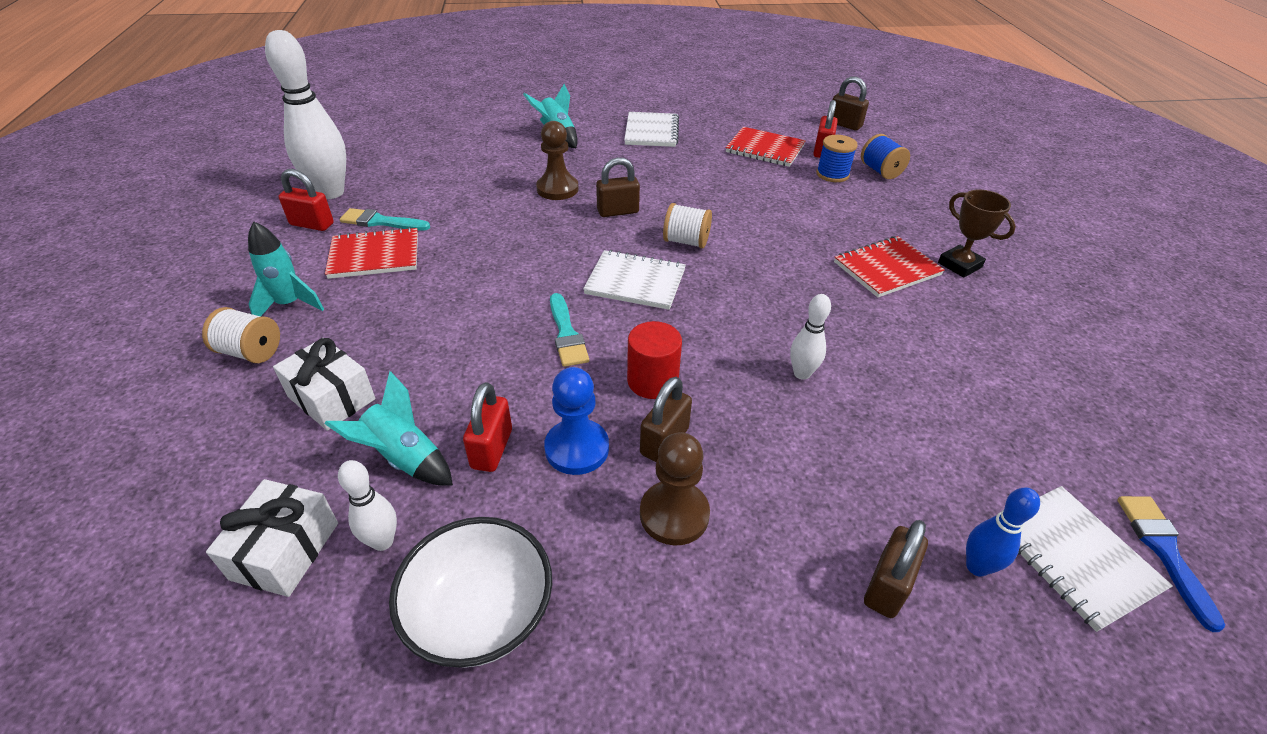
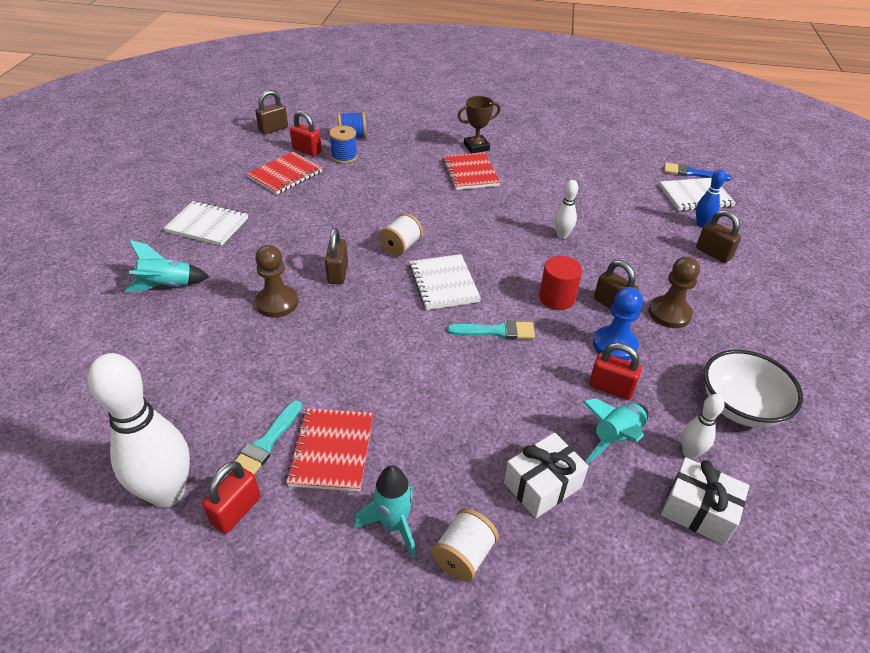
camera: 75 degrees left, 0 degrees up
white notebook [583,250,686,310] -> white notebook turned 45 degrees counterclockwise [409,254,481,310]

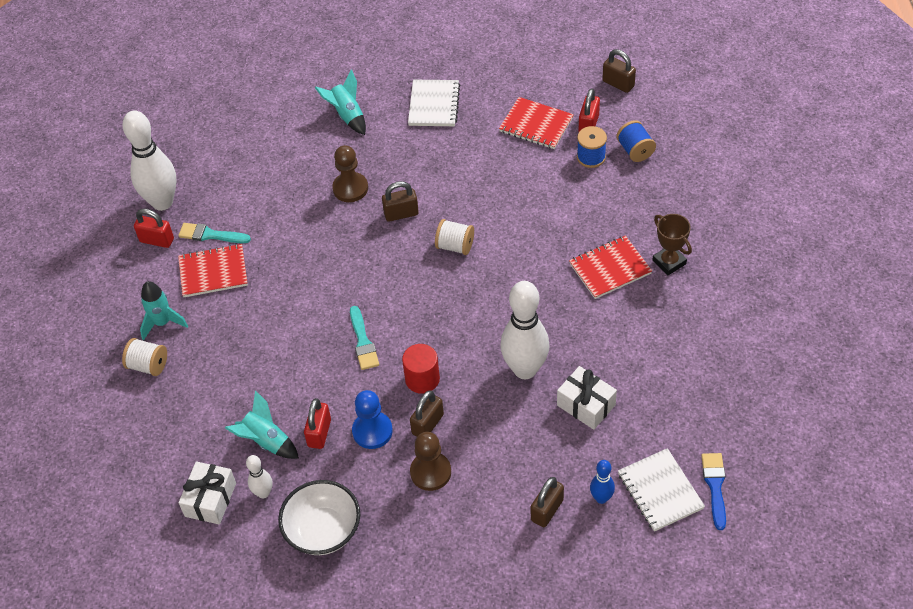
camera: 80 degrees right, 10 degrees up
white notebook [409,254,481,310] -> none
white gift [504,432,589,518] -> white gift moved to [557,366,617,430]
white bowling pin [554,180,578,239] -> white bowling pin [500,281,550,379], size x2.08

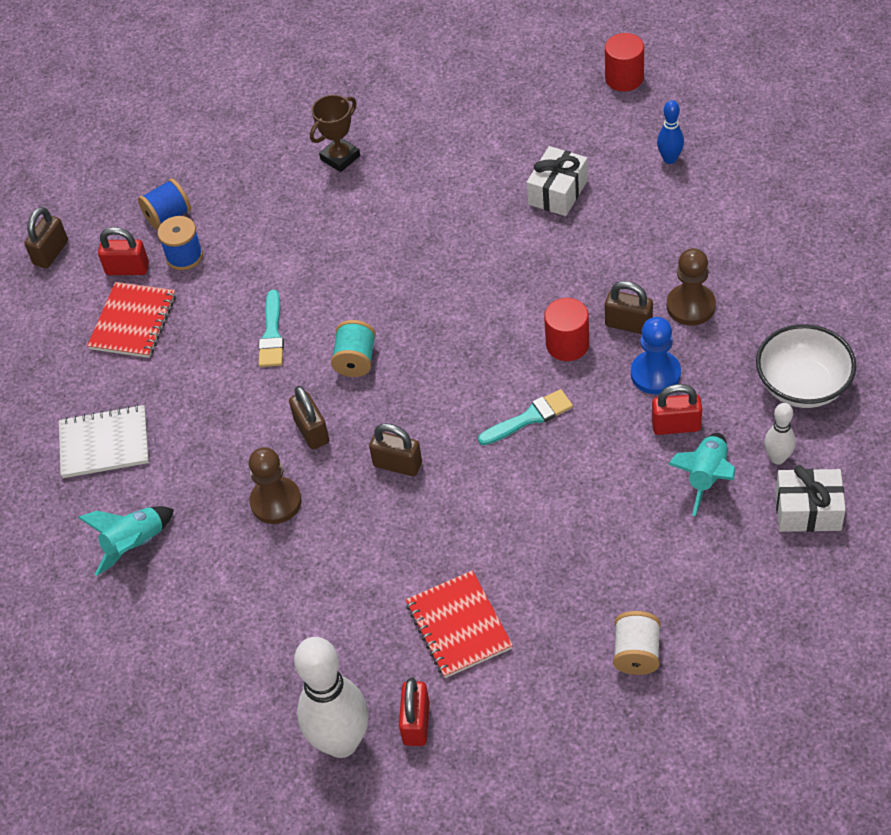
camera: 100 degrees left, 0 degrees up
turquoise rocket [140,281,188,341] -> none
turquoise brush [178,223,251,243] -> turquoise brush moved to [258,290,284,367]
white spool [435,219,474,255] -> turquoise spool [331,320,376,377]
white bowling pin [500,281,550,379] -> none
brown padlock [531,477,564,527] -> brown padlock moved to [369,423,422,476]
red notebook [569,236,652,299] -> none
white notebook [618,448,705,531] -> none
blue brush [701,453,726,530] -> red cylinder [605,33,644,92]

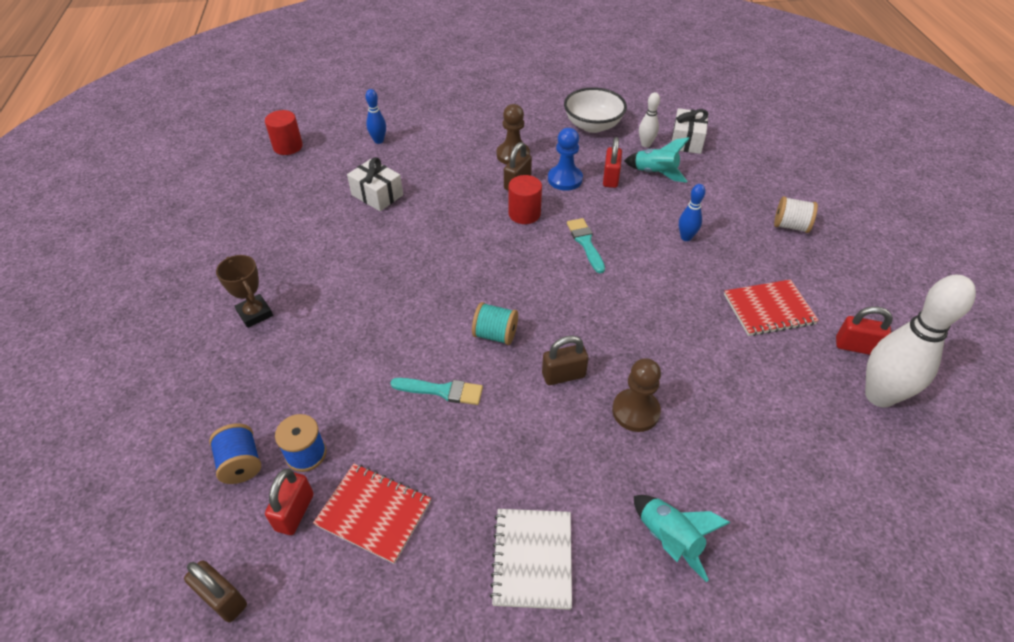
camera: 85 degrees left, 5 degrees down
brown padlock [369,423,422,476] -> none
none -> blue bowling pin [679,184,705,241]

